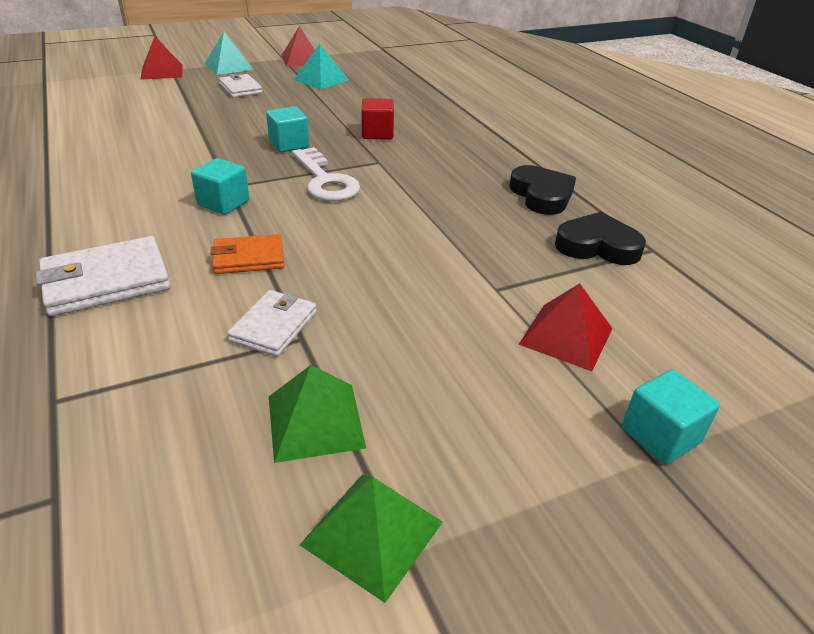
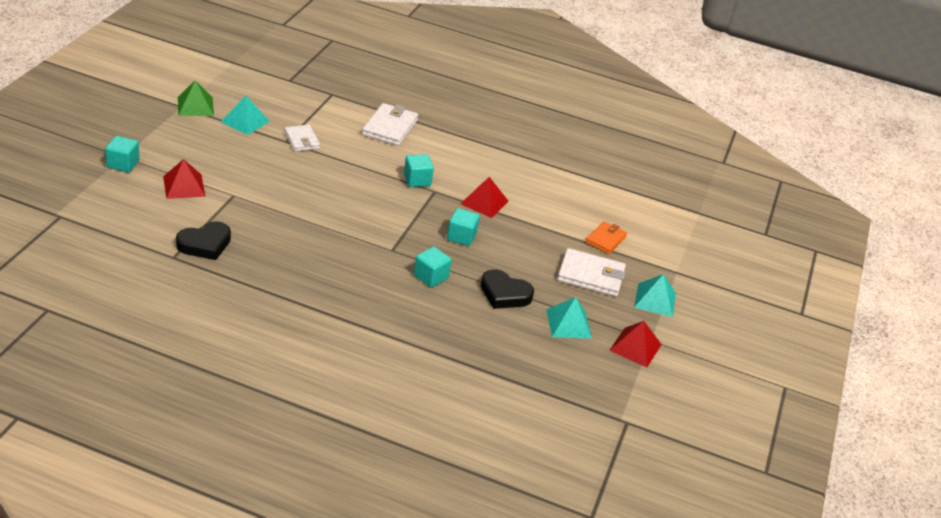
camera: 130 degrees right, 0 degrees up
red pyramid [140,36,183,80] -> red pyramid moved to [461,177,509,218]
orange wallet [211,234,284,274] -> orange wallet moved to [585,221,627,254]
white wallet [219,73,263,98] -> white wallet [557,248,626,297], size x1.55
green pyramid [269,365,366,463] -> turquoise pyramid [221,96,270,135]
white key [292,147,360,201] -> none
red cube [361,98,394,140] -> turquoise cube [414,247,452,288]
black heart [509,165,576,215] -> black heart moved to [481,269,534,309]

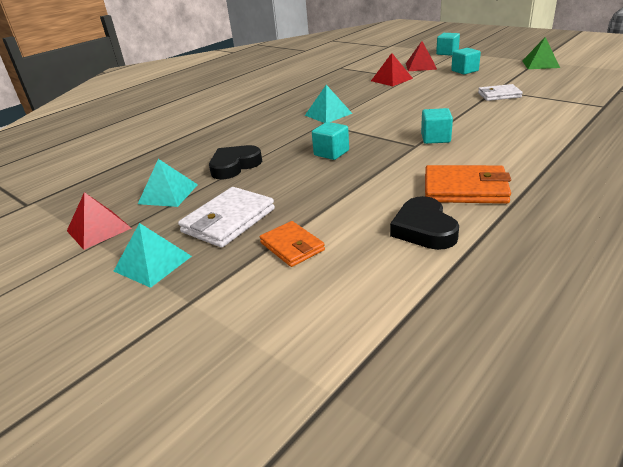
camera: 120 degrees right, 5 degrees down
black heart [176,221,231,260] -> black heart moved to [390,196,459,250]
turquoise pyramid [221,96,270,135] -> turquoise pyramid moved to [305,85,353,123]
white wallet [362,103,418,146] -> none
turquoise cube [414,247,452,288] -> turquoise cube moved to [451,48,481,75]
red pyramid [461,177,509,218] -> red pyramid moved to [371,53,413,86]
none -> orange wallet [425,165,511,204]

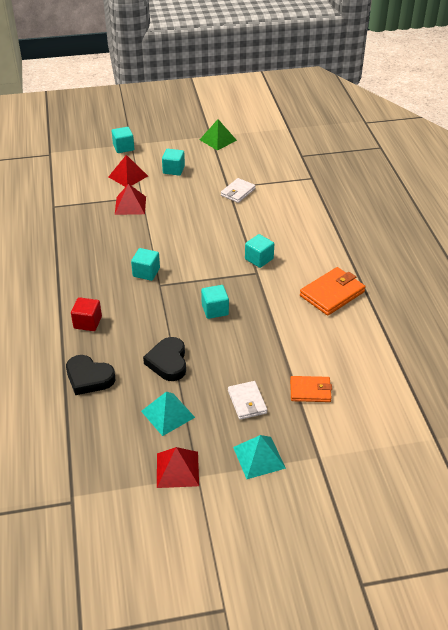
camera: 55 degrees left, 10 degrees up
white wallet [178,187,275,247] -> white wallet [228,381,267,420], size x0.65
turquoise pyramid [305,85,353,123] -> turquoise cube [131,248,160,281]
black heart [390,196,459,250] -> black heart moved to [66,355,115,395]
none -> red cube [71,297,102,331]

